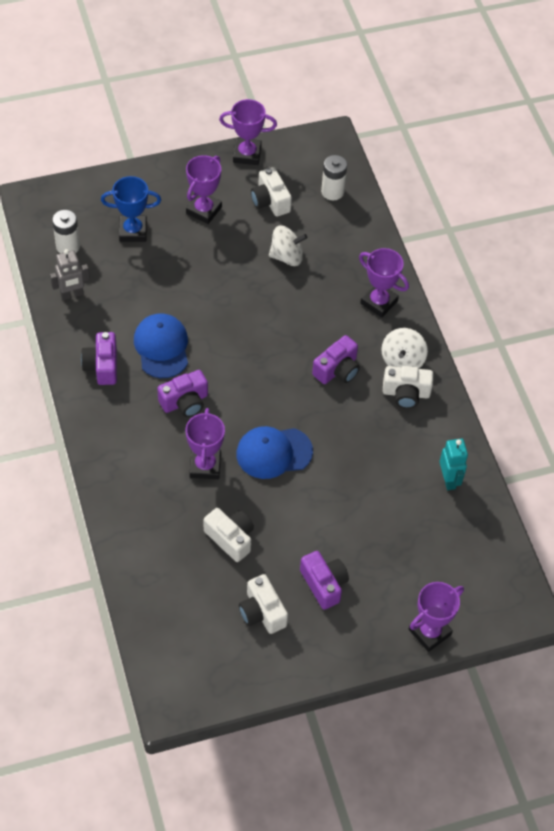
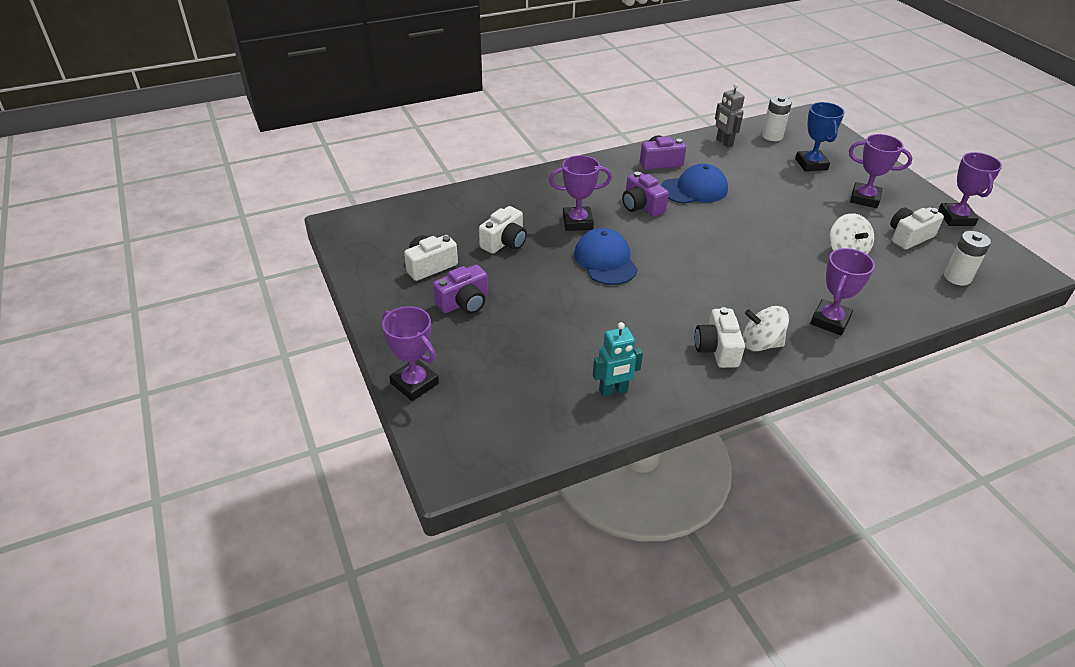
camera: 85 degrees right, 15 degrees down
purple camera [312,335,360,384] -> none

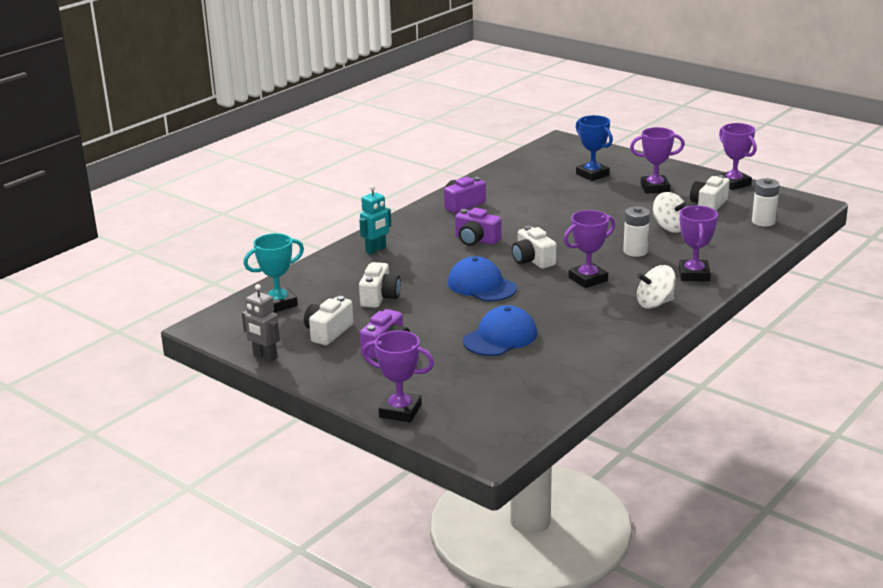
camera: 25 degrees left, 15 degrees down
purple trophy [549,155,612,231] -> purple trophy moved to [563,210,615,288]
turquoise robot [593,322,643,397] -> turquoise robot moved to [359,185,391,254]
blue cap [661,163,728,204] -> blue cap moved to [463,305,537,356]
white camera [695,307,745,368] -> white camera moved to [512,226,557,269]
grey robot [715,83,745,147] -> grey robot moved to [242,284,280,362]
white battery [762,96,792,141] -> white battery moved to [623,206,650,257]
none -> turquoise trophy [243,233,304,313]

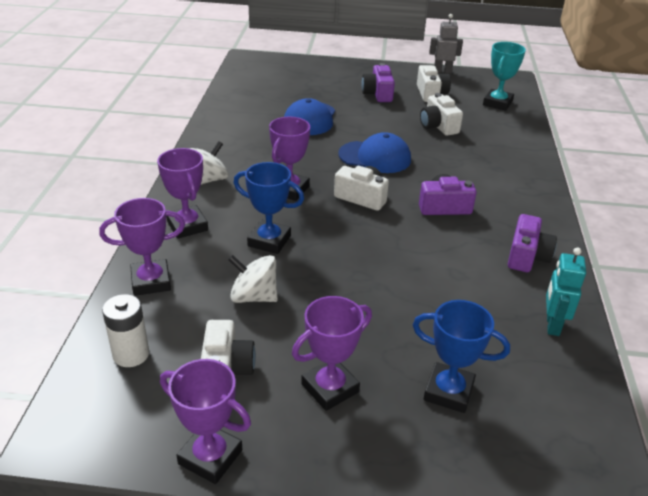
camera: 145 degrees right, 10 degrees up
turquoise robot [359,185,391,254] -> turquoise robot moved to [546,248,586,336]
purple trophy [362,330,434,422] -> purple trophy moved to [99,198,185,296]
white battery [623,206,650,257] -> blue trophy [233,162,304,254]

